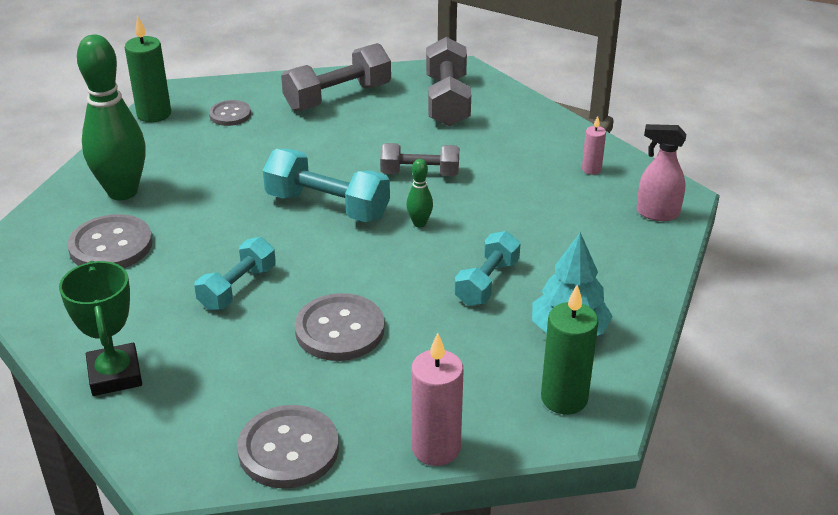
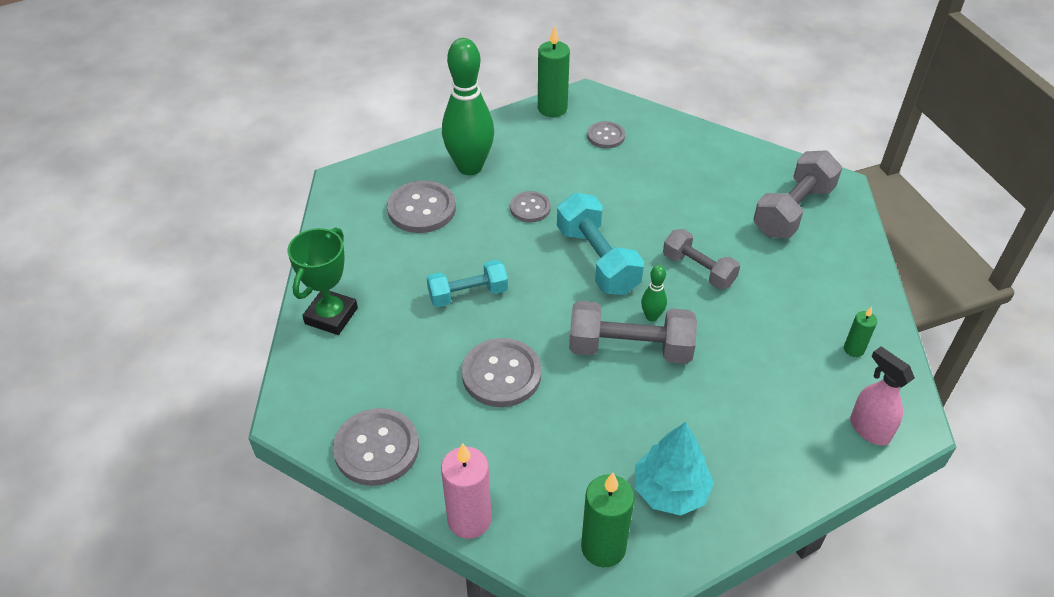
camera: 40 degrees right, 10 degrees up
grey dumbbell [281,43,391,111] -> grey dumbbell moved to [569,301,697,364]
turquoise dumbbell [455,231,521,306] -> none
pink candle [582,116,606,175] -> green candle [844,306,877,357]
none -> grey button [510,191,551,222]

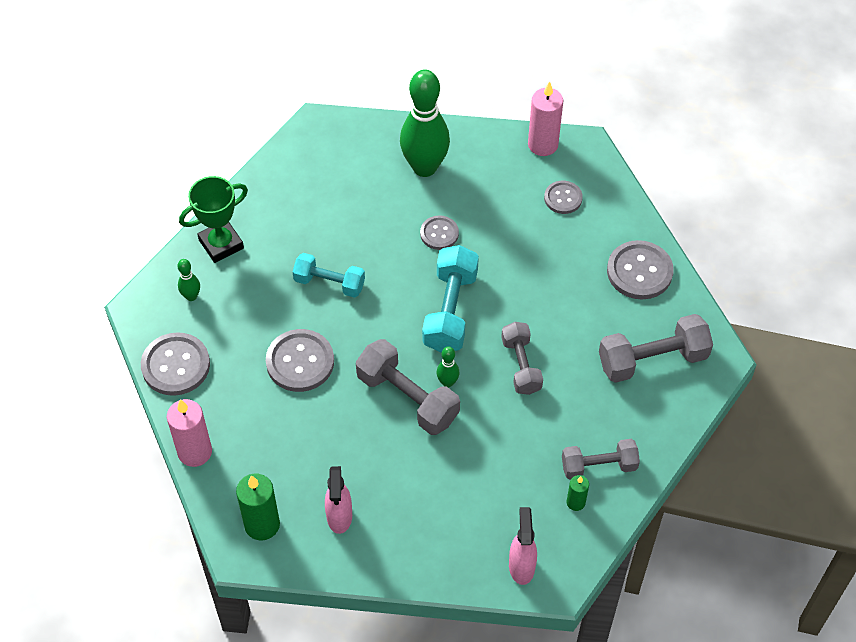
camera: 35 degrees right, 10 degrees up
grey button [387,181,456,233] -> grey button moved to [607,240,674,300]
green candle [538,25,570,117] -> pink candle [528,81,563,156]
turquoise tree [635,422,714,516] -> pink spray bottle [325,466,352,534]
none -> green bowling pin [178,259,200,301]
none -> grey dumbbell [562,439,640,480]

